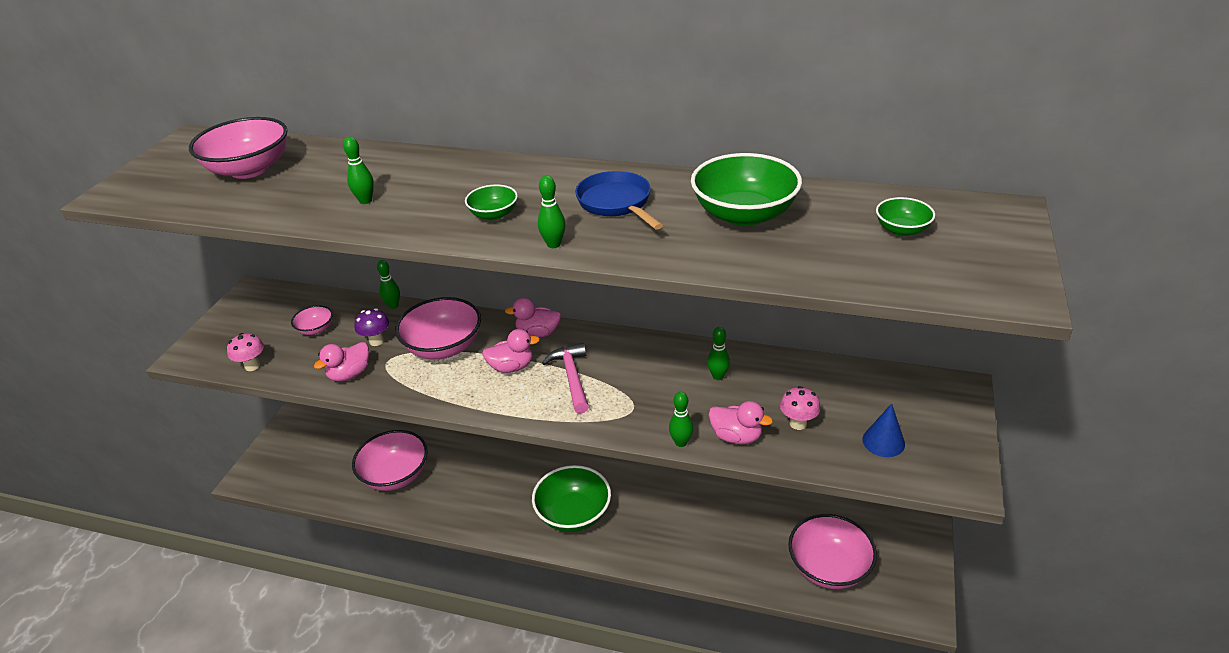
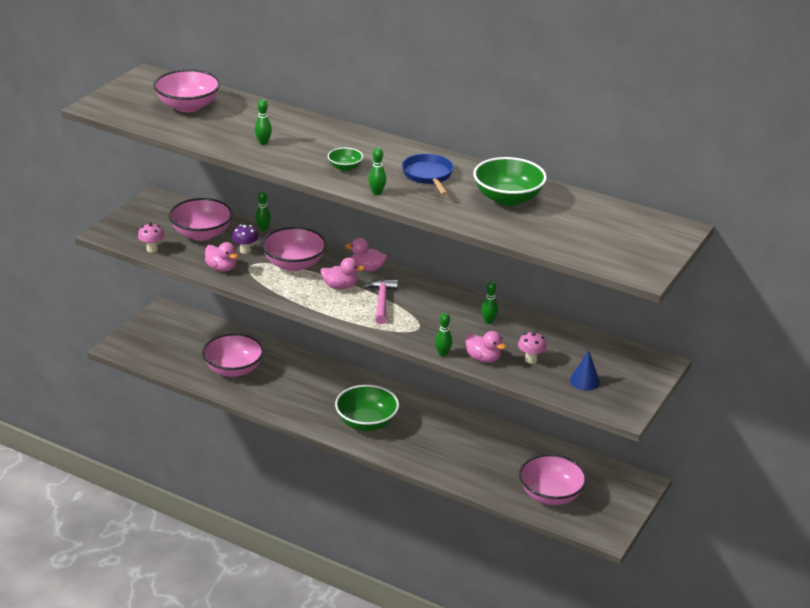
camera: 10 degrees right, 5 degrees down
pink bowl [291,305,333,335] -> pink bowl [169,198,233,241], size x1.99
pink duck [314,342,369,382] -> pink duck turned 105 degrees counterclockwise [205,242,238,272]
green bowl [876,197,935,236] -> none

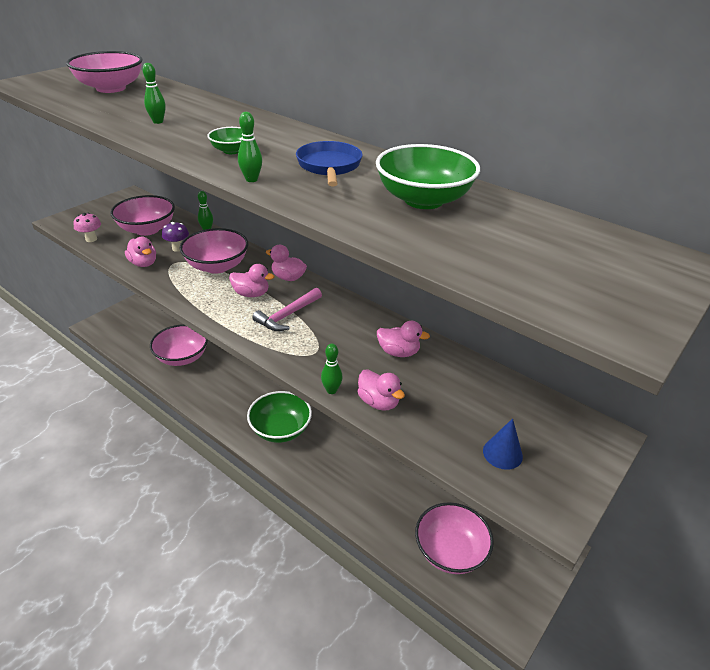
camera: 10 degrees right, 5 degrees up
pink hammer [363,280,398,324] -> pink hammer turned 150 degrees counterclockwise [252,288,322,331]
green bowling pin [481,281,498,324] -> pink duck [377,321,430,357]
pink mushroom [518,331,547,364] -> none

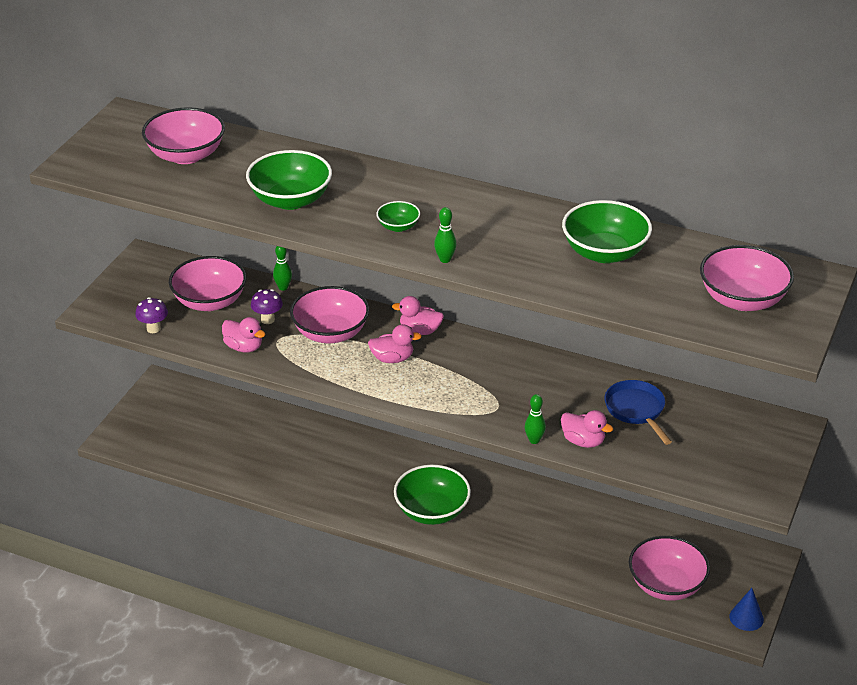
camera: 15 degrees left, 0 degrees up
pink mushroom [73,213,101,242] -> purple mushroom [135,297,168,333]
green bowling pin [142,63,165,124] -> green bowl [246,150,332,210]
pink bowl [150,324,208,366] -> pink bowl moved to [700,245,794,311]
pink hammer [252,288,322,331] -> none
blue pan [296,141,362,186] -> blue pan moved to [605,380,672,445]
pink duck [377,321,430,357] -> none
blue cone [483,418,523,470] -> blue cone moved to [729,588,764,631]

